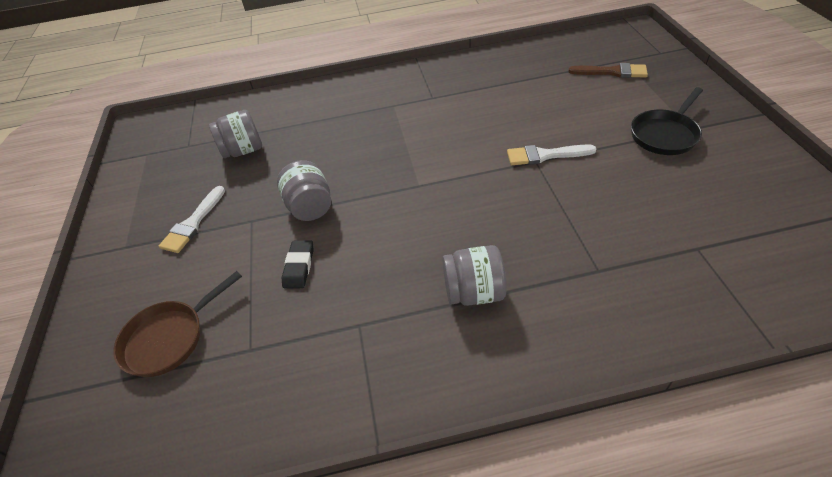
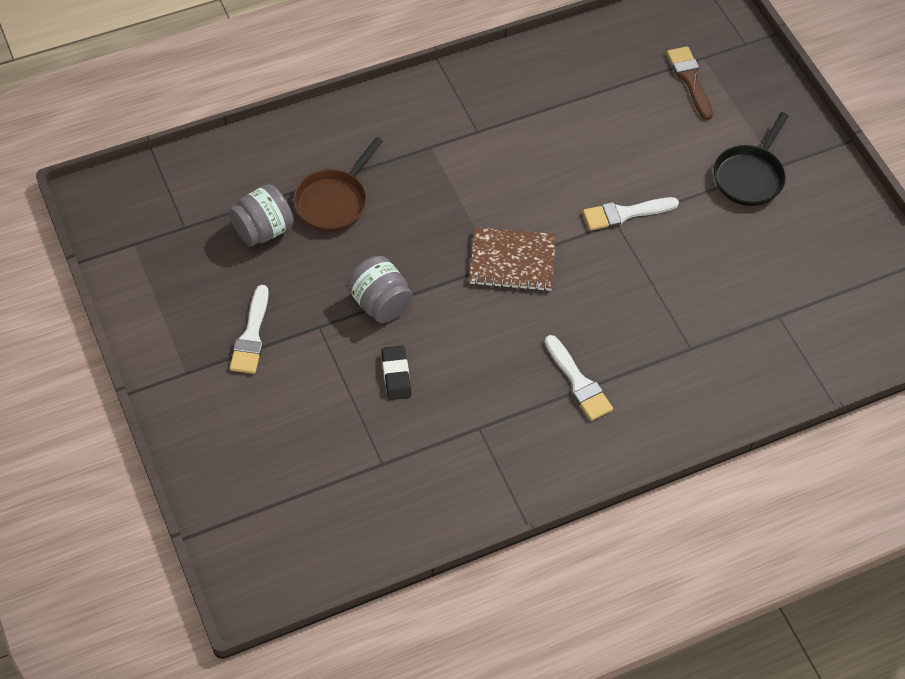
camera: 20 degrees left, 10 degrees up
brown pan [113,271,242,377] -> brown pan moved to [293,137,383,232]
grey jar [442,245,507,306] -> white brush [545,335,613,421]
brown brush [568,63,648,78] -> brown brush turned 105 degrees counterclockwise [667,46,713,120]
none -> brown notebook [469,227,556,291]

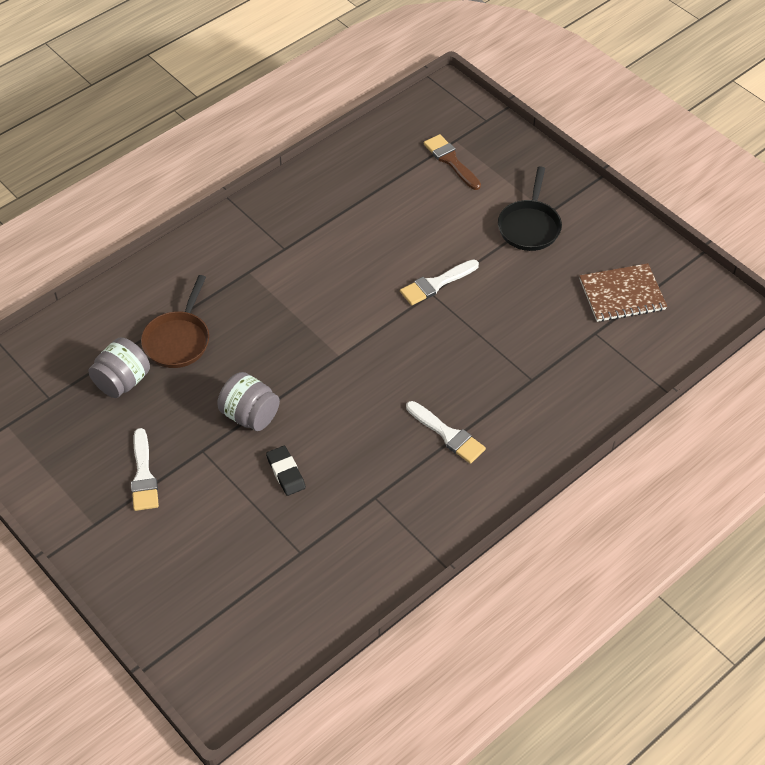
camera: 15 degrees left, 5 degrees down
brown notebook [469,227,556,291] -> brown notebook moved to [580,263,667,322]

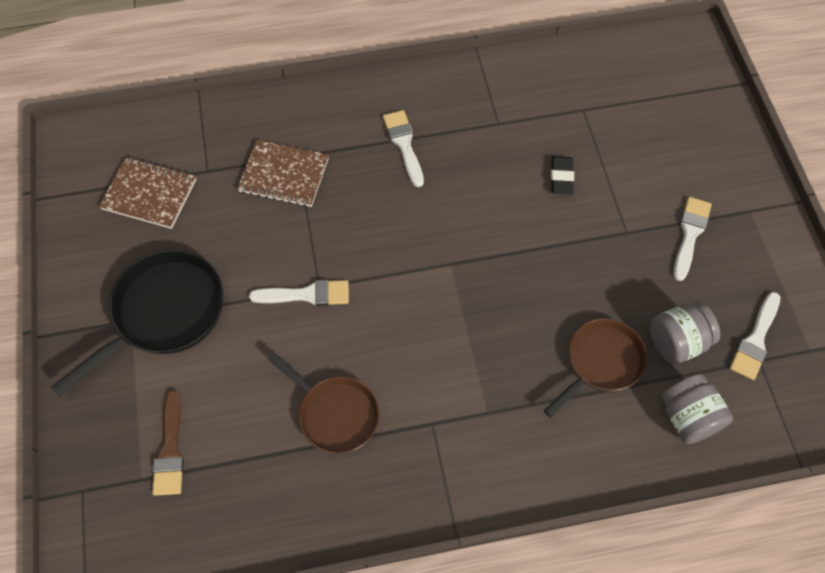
camera: 150 degrees left, 10 degrees up
grey jar [217,372,280,431] -> grey jar moved to [661,374,733,444]
black pan [498,166,562,251] -> black pan [51,249,224,397], size x1.50
none -> brown notebook [237,140,329,207]
none -> brown pan [267,352,379,454]
none -> white brush [730,292,780,380]

